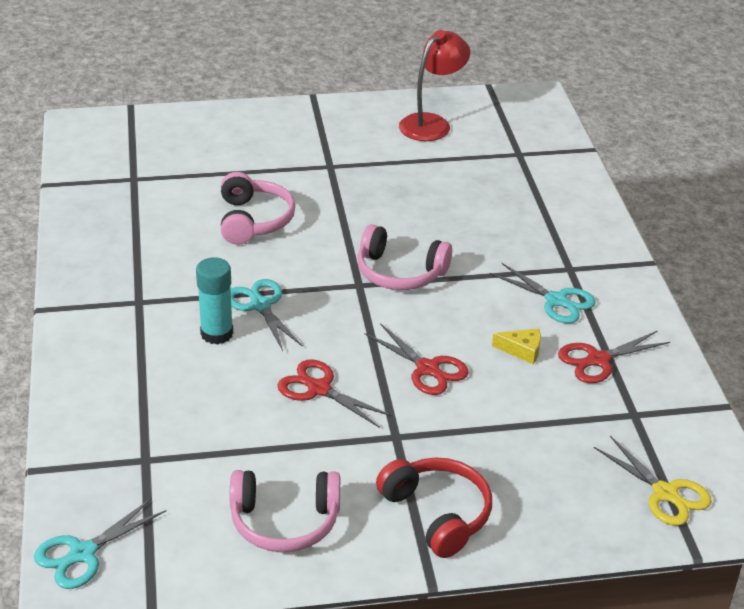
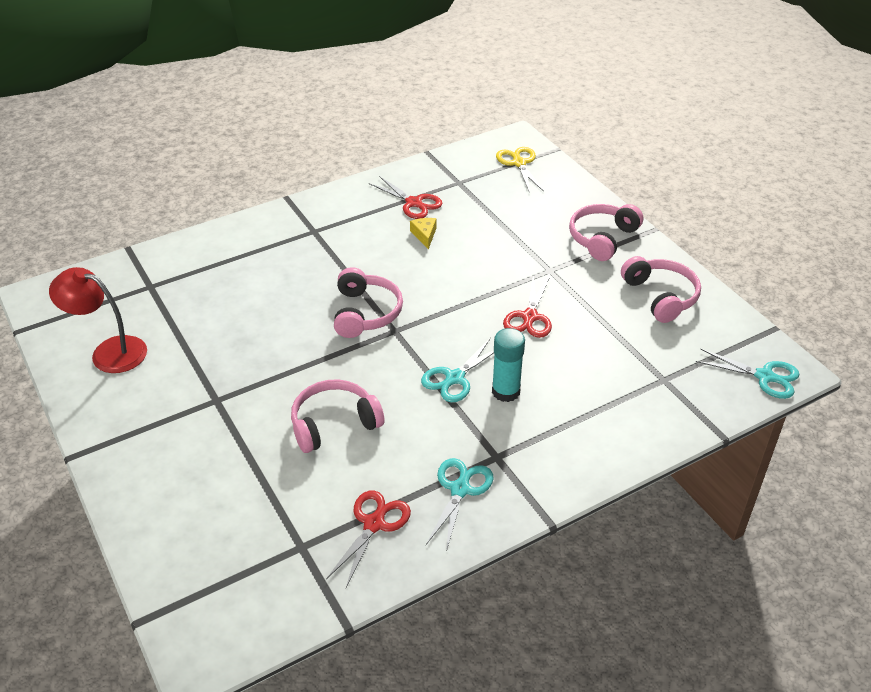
camera: 110 degrees left, 5 degrees up
red scissors [365,323,469,395] -> red scissors moved to [326,491,411,588]
red headphones [376,458,492,558] -> pink headphones [569,204,643,261]
turquoise scissors [490,263,596,323] -> turquoise scissors moved to [426,458,494,552]
yellow scissors [594,436,712,526] -> yellow scissors turned 45 degrees counterclockwise [496,147,544,193]

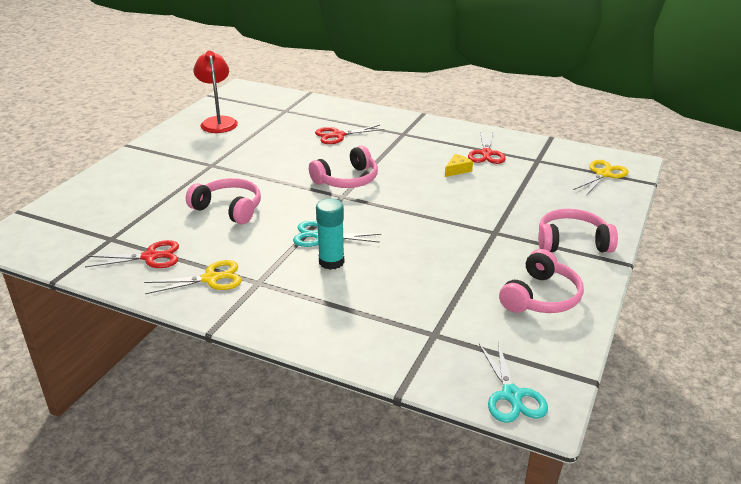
camera: 55 degrees right, 10 degrees down
turquoise scissors [426,458,494,552] -> yellow scissors [144,260,242,294]
red scissors [503,276,552,338] -> red scissors moved to [315,125,385,144]

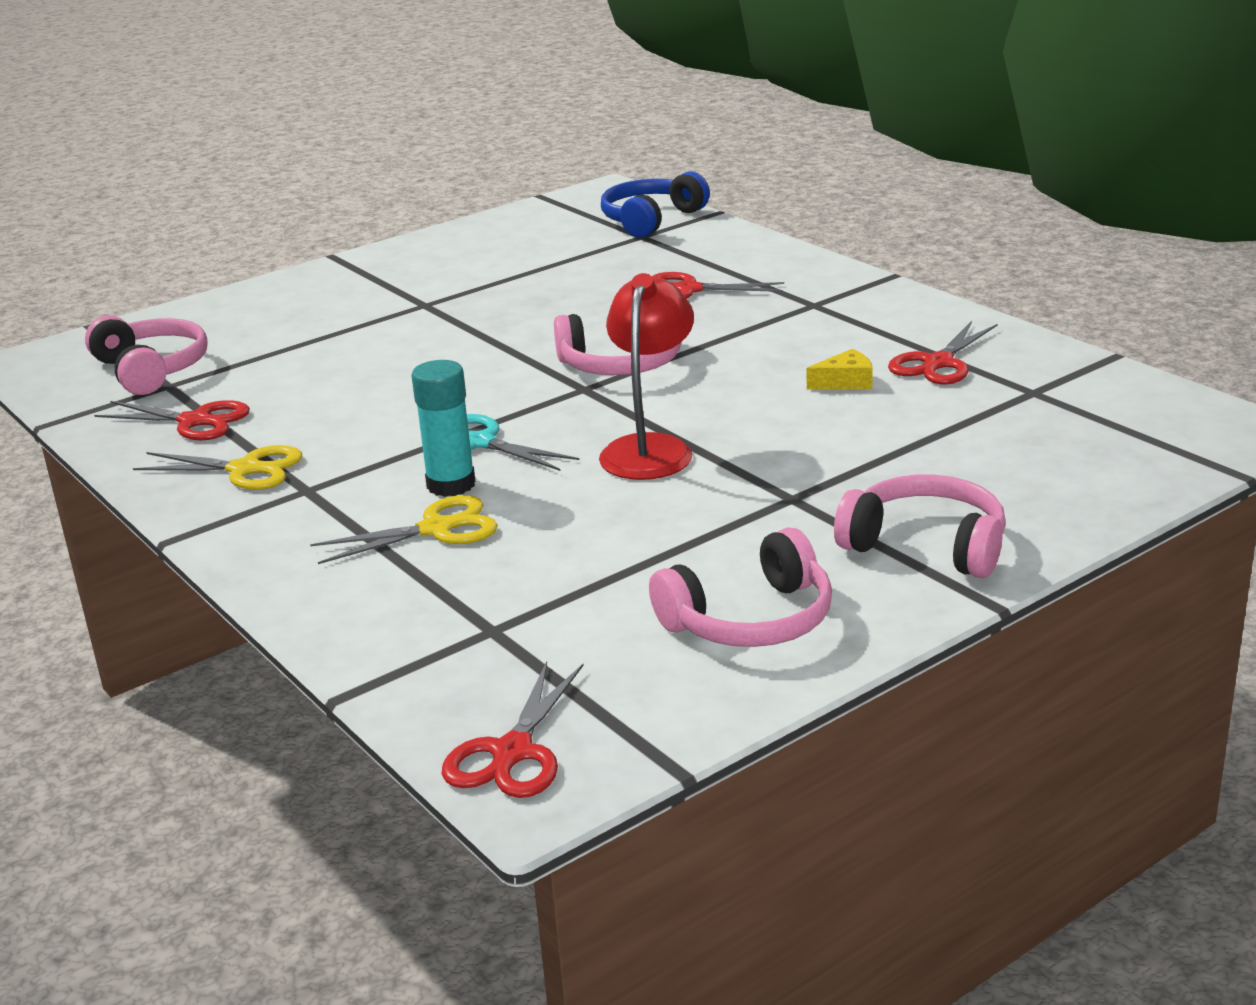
camera: 30 degrees right, 5 degrees down
pink headphones [186,178,261,224] -> pink headphones moved to [85,315,207,395]
red lamp [193,51,238,133] -> red lamp moved to [599,273,694,480]
turquoise scissors [479,341,548,423] -> red scissors [442,662,584,798]
yellow scissors [573,160,629,196] -> yellow scissors moved to [310,495,498,564]
none -> blue headphones [601,172,710,238]

